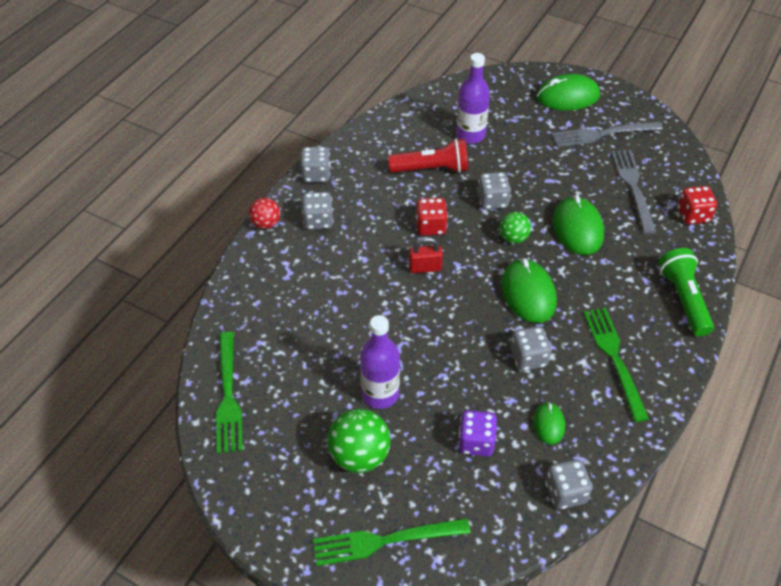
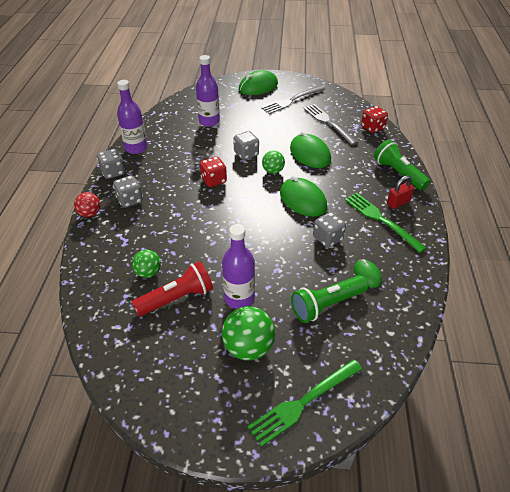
camera: 25 degrees left, 5 degrees down
green fork [216,332,243,454] -> none
red flashlight [388,138,468,173] -> red flashlight moved to [132,261,213,316]
red padlock [409,237,443,273] -> red padlock moved to [387,175,414,209]
purple dice [458,410,497,456] -> green flashlight [291,275,368,323]
grey dice [545,459,592,509] -> none
none -> purple bottle [117,80,147,154]
none -> green ball [132,250,161,278]

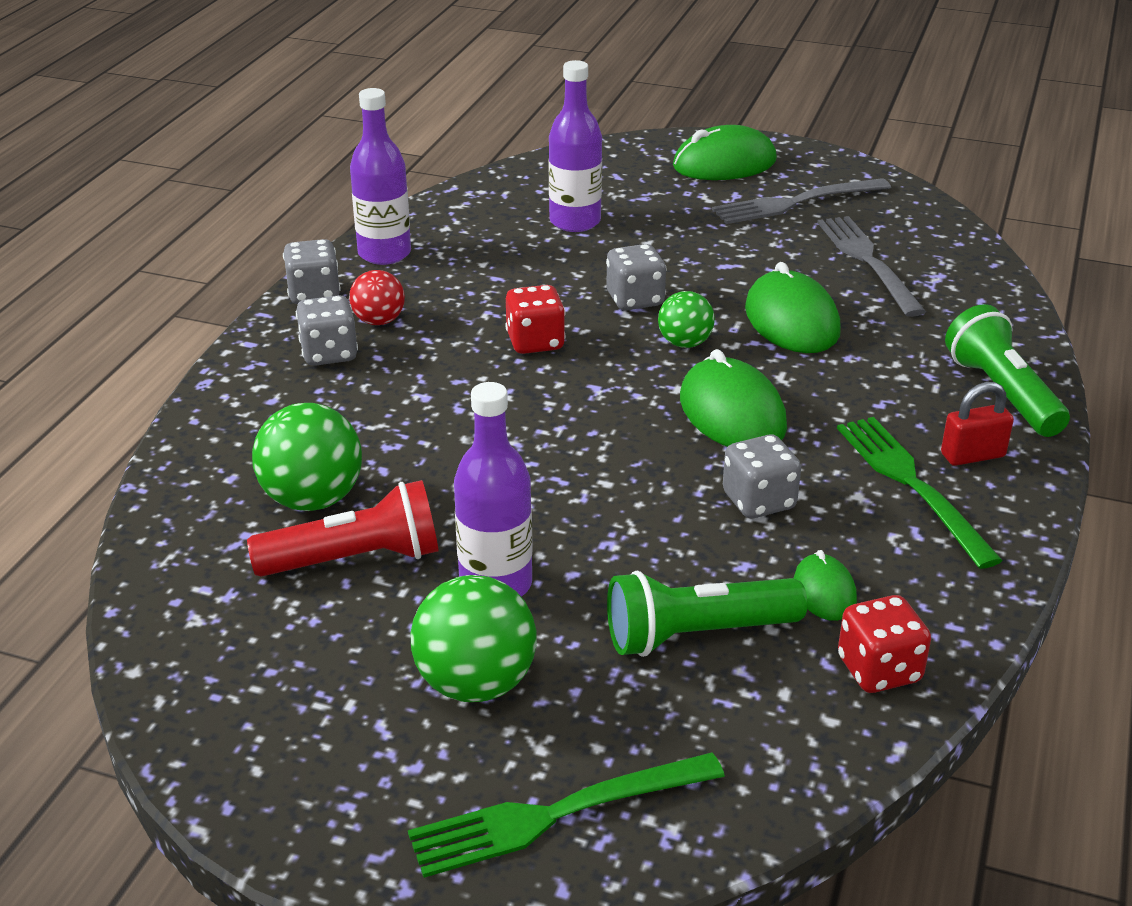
camera: 15 degrees right, 10 degrees down
red ball [74,192,100,217] -> red ball moved to [349,270,405,325]
green ball [132,250,161,278] -> green ball [252,403,362,511], size x1.64
red dice [361,106,388,133] -> red dice moved to [838,595,931,693]

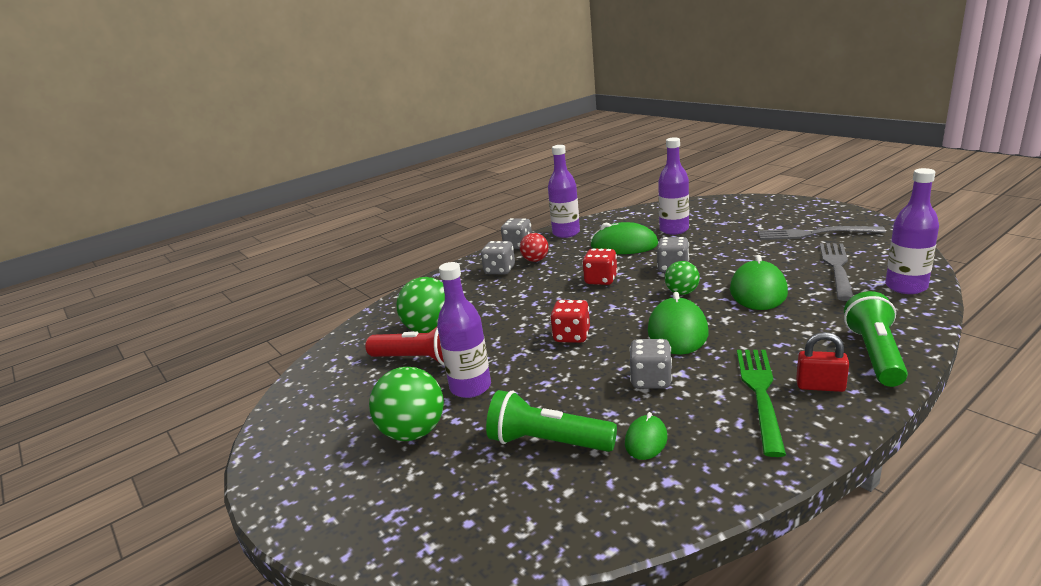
camera: 35 degrees right, 10 degrees down
green fork [408,753,725,878] -> none
green mouse [673,125,777,180] -> green mouse moved to [590,222,658,254]
red dice [838,595,931,693] -> red dice moved to [550,300,590,343]
none -> purple bottle [885,168,939,294]

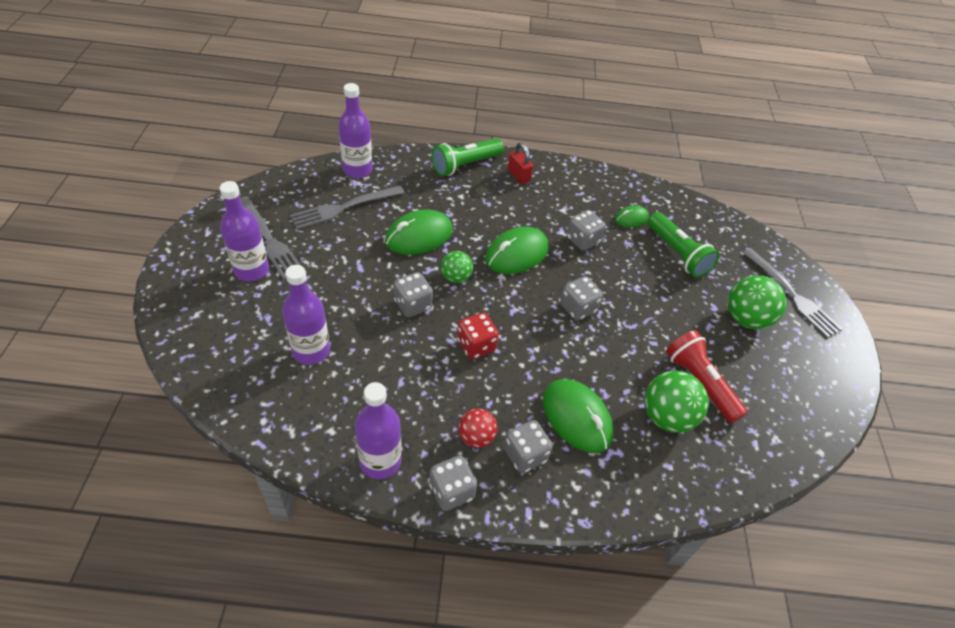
camera: 145 degrees left, 25 degrees up
purple bottle [437,262,491,398] -> purple bottle moved to [220,181,269,281]
red dice [550,300,590,343] -> grey dice [560,276,603,321]
green mouse [590,222,658,254] -> green mouse moved to [543,379,613,453]
green fork [737,350,786,457] -> none
none -> grey fork [743,248,843,338]

